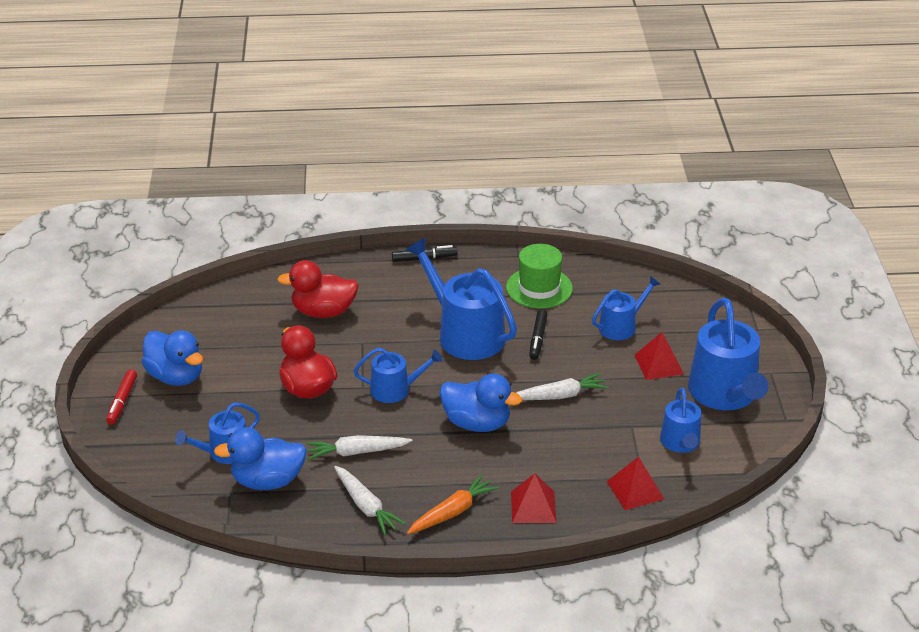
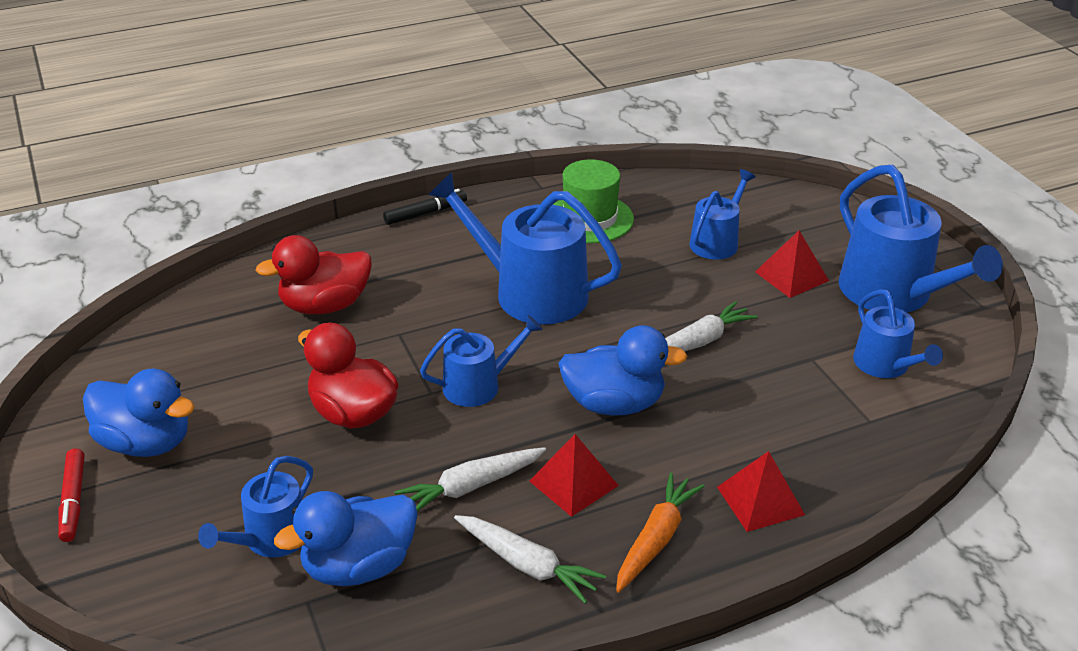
camera: 20 degrees left, 0 degrees up
black marker [529,309,548,360] -> none
red pyramid [606,457,664,510] -> red pyramid moved to [529,434,619,517]

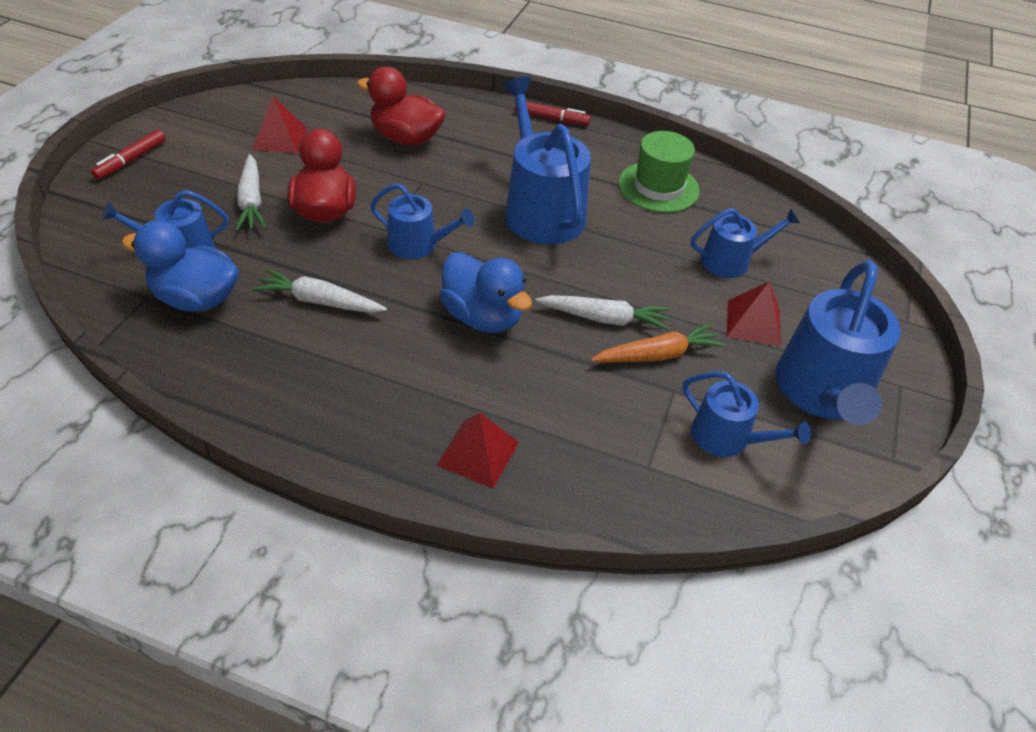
camera: 40 degrees right, 10 degrees up
blue duck [83,369,195,457] -> none
black marker [383,189,467,225] -> red marker [515,102,591,125]
white carrot [454,515,606,604] -> white carrot moved to [236,154,267,231]
red pyramid [529,434,619,517] -> red pyramid moved to [252,96,307,153]
orange carrot [616,473,705,593] -> orange carrot moved to [591,323,725,363]
blue watering can [853,289,943,378] -> blue watering can turned 75 degrees counterclockwise [683,371,811,457]

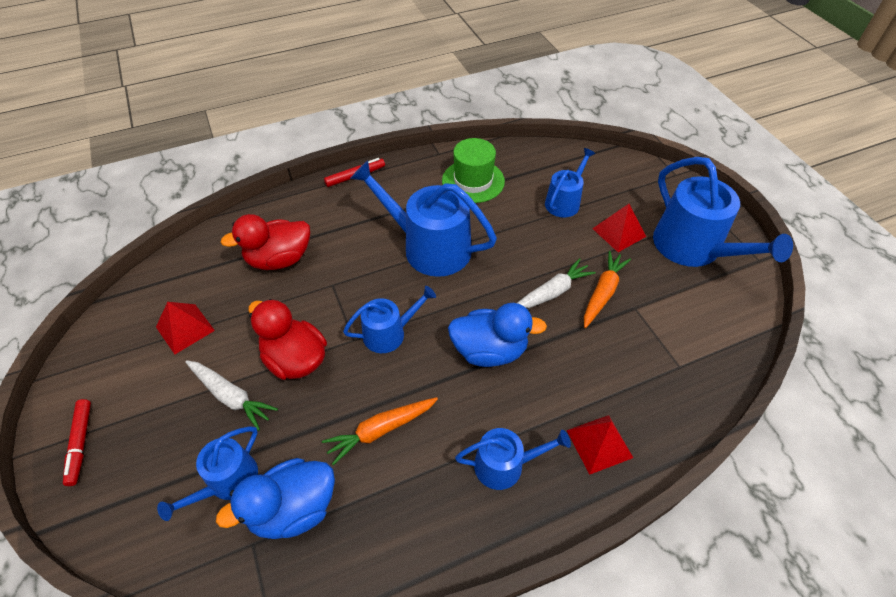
camera: 40 degrees left, 5 degrees up
white carrot [253,269,387,313] -> orange carrot [322,397,438,465]
blue watering can [683,371,811,457] -> blue watering can moved to [455,428,571,490]

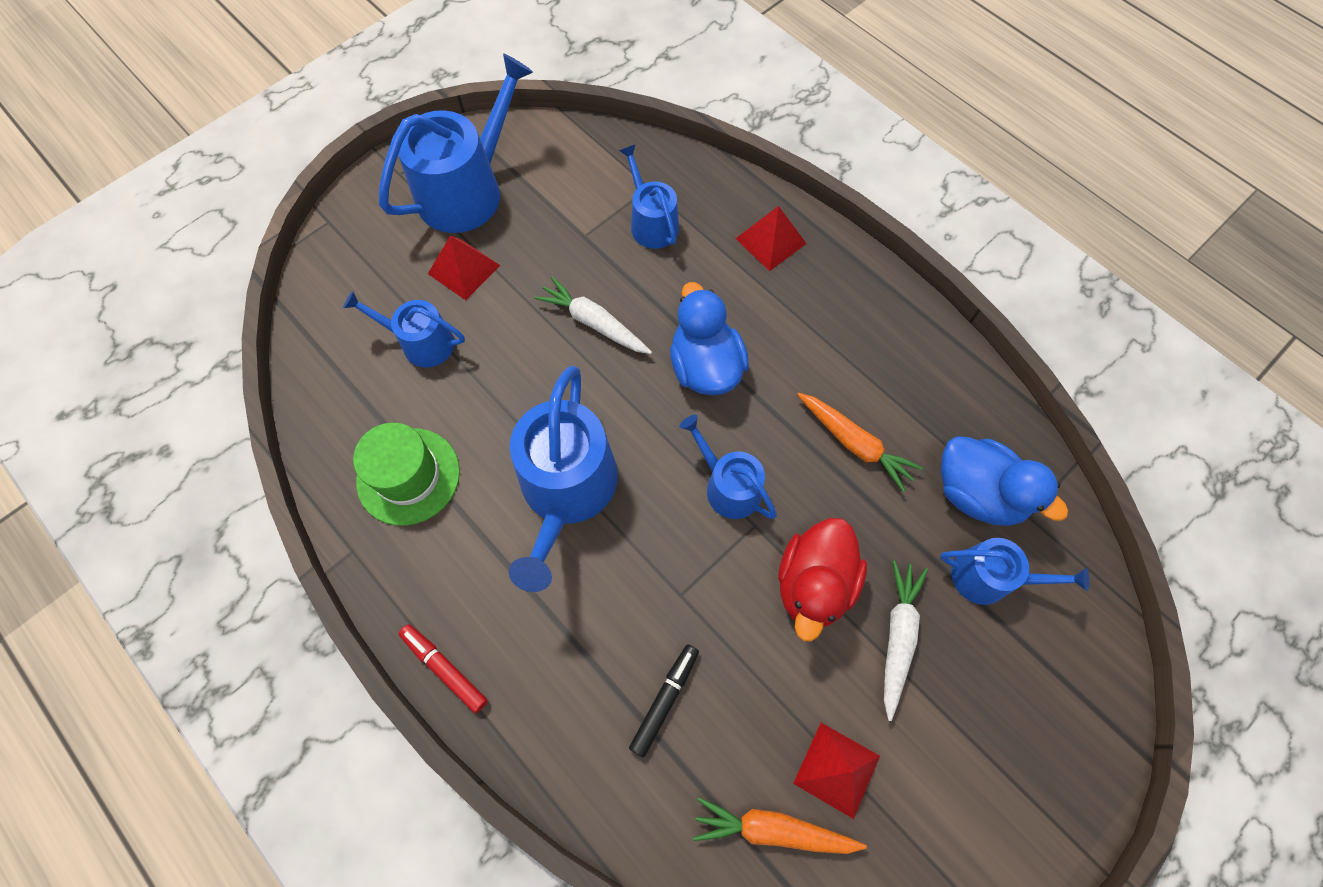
camera: 110 degrees left, 15 degrees up
red marker [63,399,91,486] -> none
red duck [220,214,310,270] -> black marker [629,644,699,758]
blue watering can [455,428,571,490] -> blue watering can moved to [619,144,679,249]
orange carrot [584,251,631,328] -> orange carrot moved to [693,797,867,854]

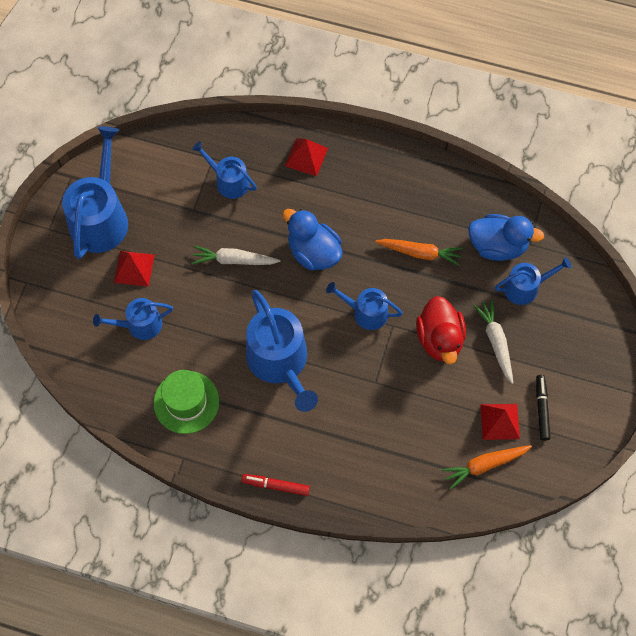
camera: 30 degrees left, 0 degrees up
black marker [629,644,699,758] -> black marker moved to [536,375,550,441]

